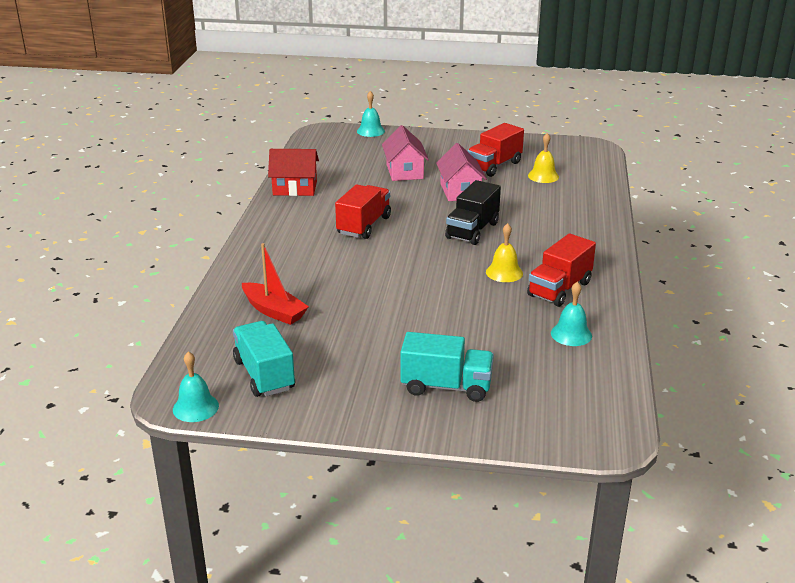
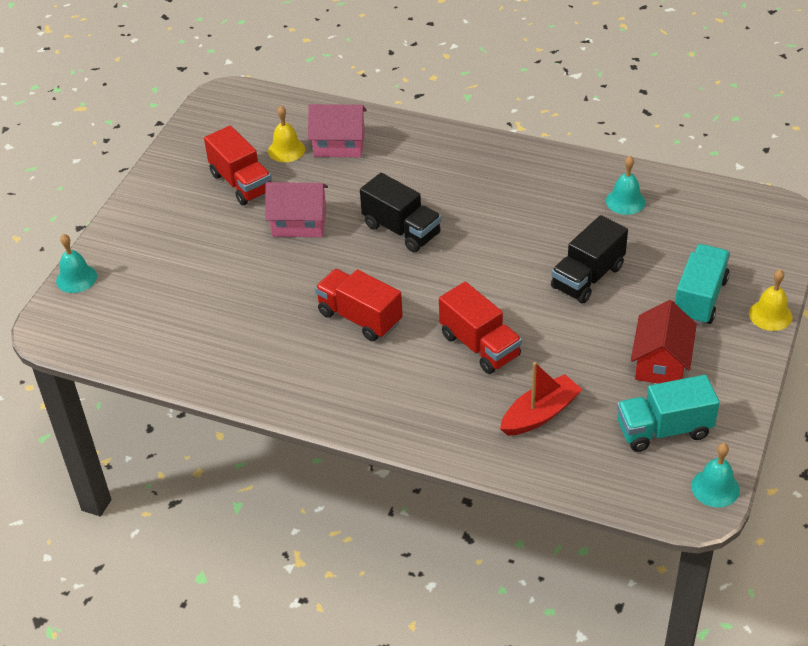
camera: 75 degrees left, 15 degrees up
red house [268,149,319,196] -> red house moved to [631,300,697,384]
pink house [382,125,429,181] -> pink house moved to [308,104,367,157]
yellow bell [486,223,523,282] -> yellow bell moved to [749,269,792,331]
red truck [527,233,596,307] -> red truck moved to [439,282,522,374]
none -> black truck [551,215,628,303]

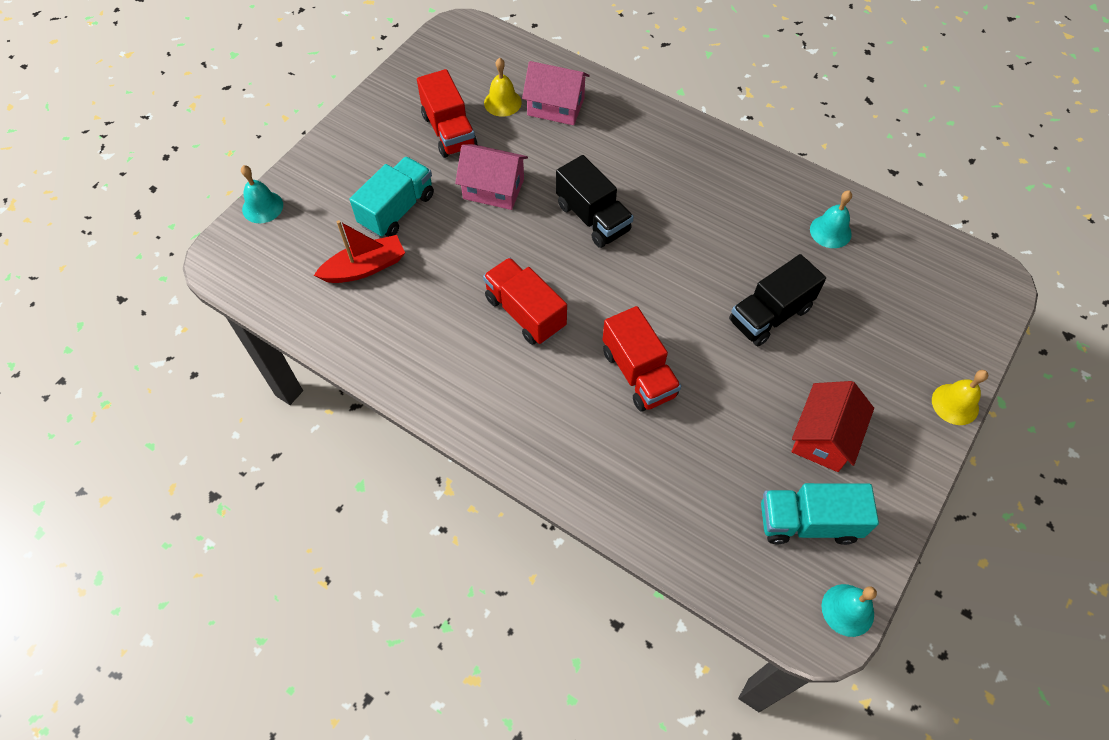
camera: 10 degrees right, 15 degrees up
red boat [500,362,583,436] -> red boat moved to [314,220,405,283]
turquoise truck [674,244,730,325] -> turquoise truck moved to [350,157,434,238]

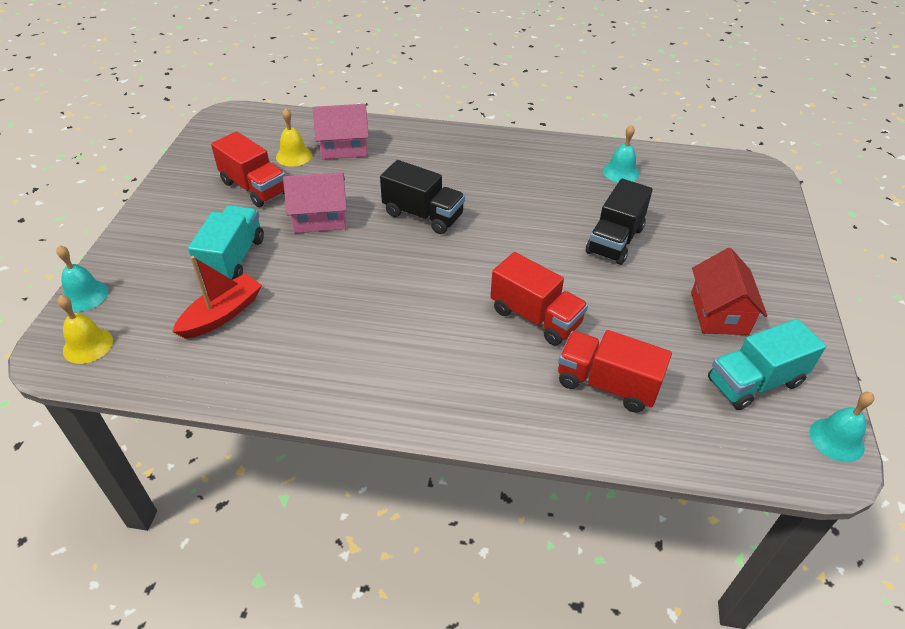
camera: 25 degrees left, 15 degrees down
red truck [483,257,567,345] -> red truck moved to [558,330,672,413]
yellow bell [932,370,988,425] -> yellow bell moved to [58,295,113,364]

